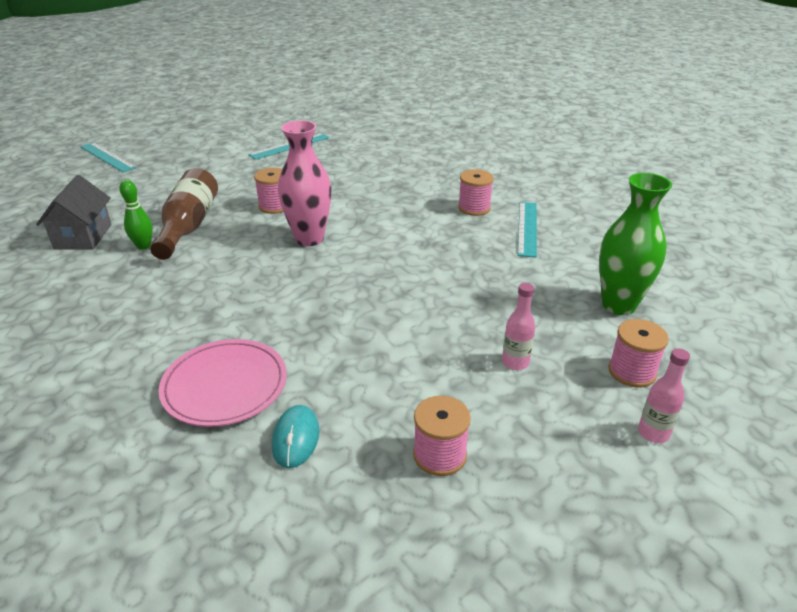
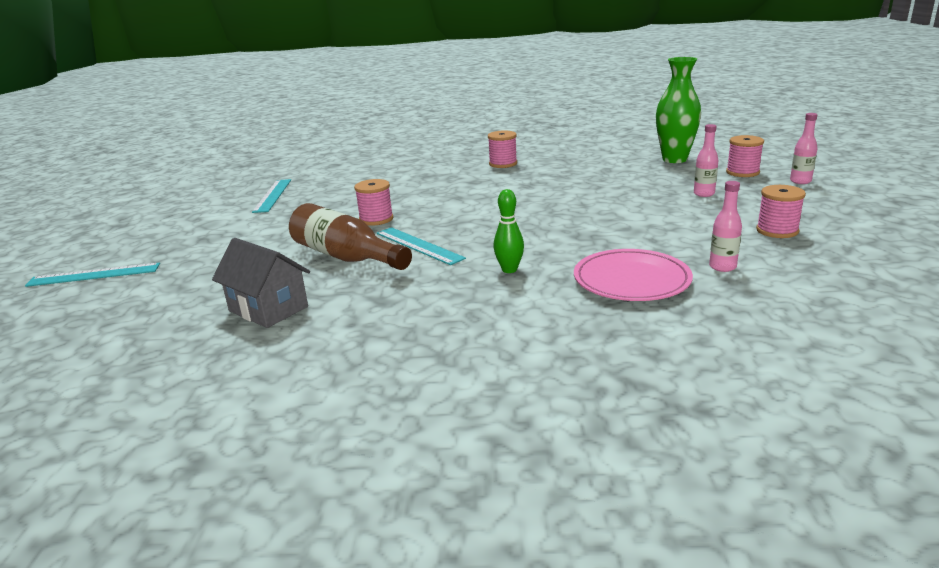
camera: 50 degrees left, 10 degrees down
green bowling pin [119,180,153,250] -> green bowling pin moved to [493,189,524,273]
turquoise mouse [272,405,319,468] -> pink bottle [709,181,742,272]
pink vase [278,120,332,246] -> none
turquoise ruler [518,202,537,258] -> turquoise ruler moved to [376,227,466,265]

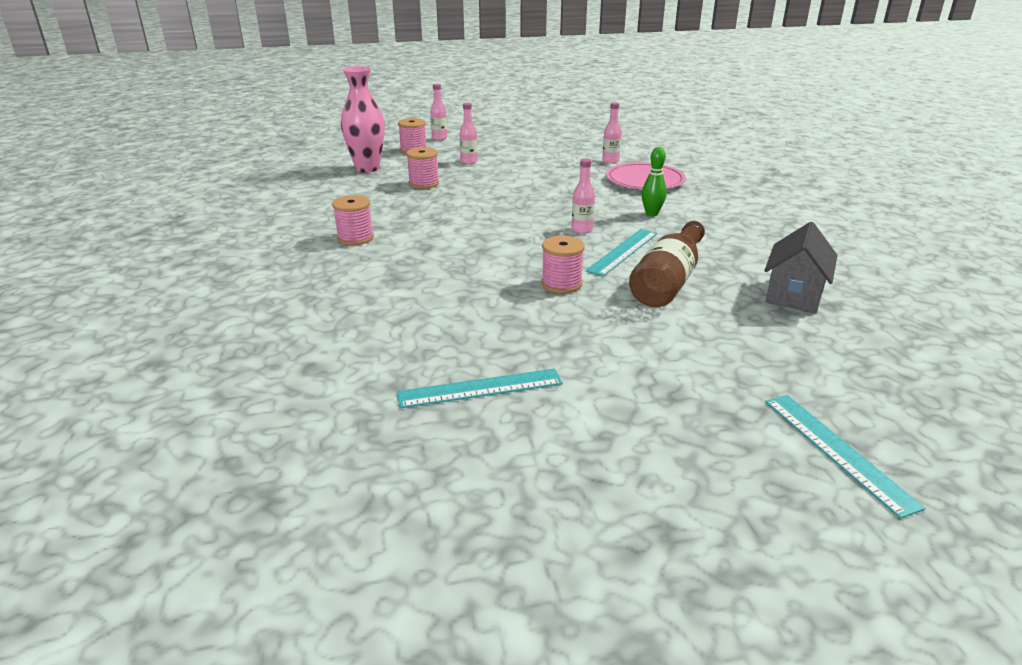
camera: 105 degrees left, 5 degrees up
green vase [656,57,701,163] -> pink vase [341,66,385,173]
pink spool [756,185,806,238] -> pink spool moved to [406,147,439,189]
none -> pink bottle [572,158,595,234]

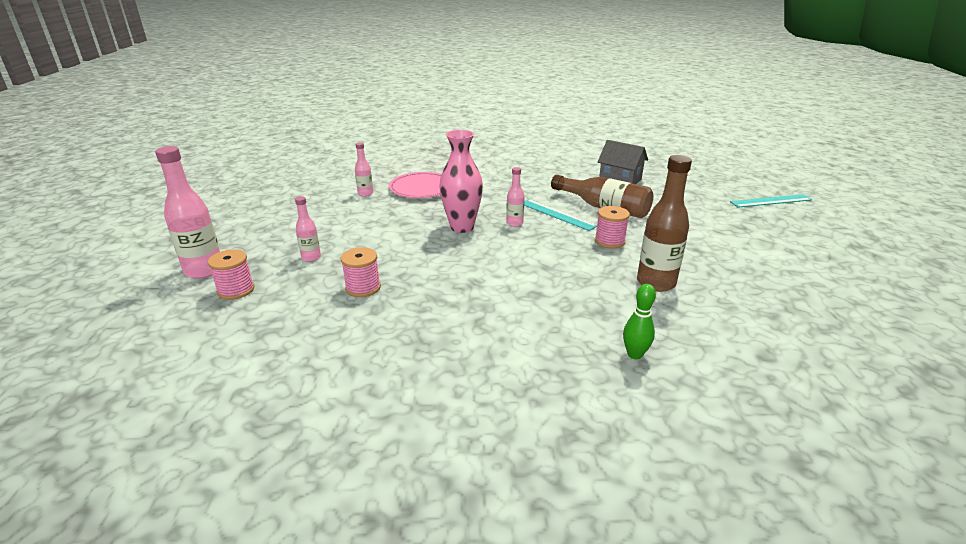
camera: 80 degrees left, 0 degrees up
pink spool [332,195,374,245] -> none
pink vase [341,66,385,173] -> pink vase moved to [439,130,483,233]
turquoise ruler [397,368,563,408] -> none
pink bottle [430,84,447,140] -> pink bottle [155,146,220,279], size x1.87
green bowling pin [642,147,667,216] -> green bowling pin moved to [623,284,656,359]
none -> brown bottle [637,155,692,292]

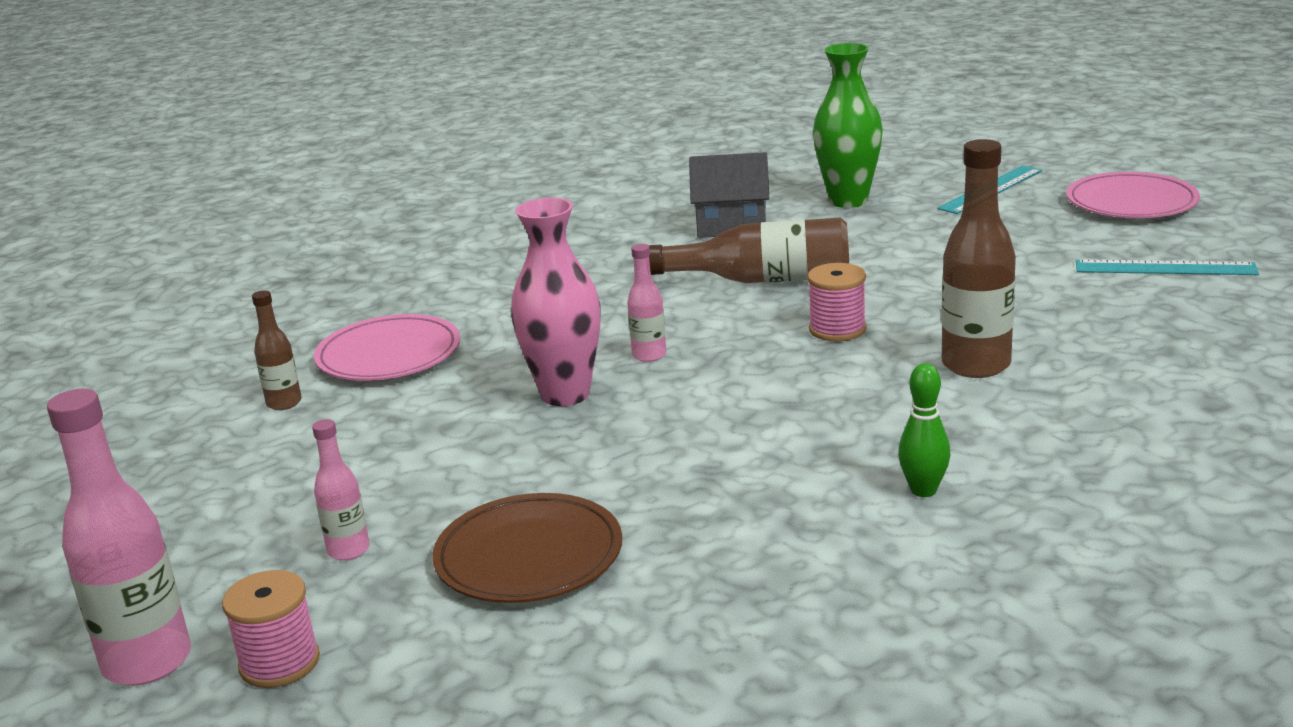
camera: 30 degrees left, 5 degrees down
pink spool [341,247,381,297] -> brown plate [433,493,622,603]
pink bottle [355,142,373,197] -> brown bottle [252,290,302,410]
turquoise ruler [524,199,597,231] -> turquoise ruler moved to [1076,260,1259,275]
green bowling pin [623,284,656,359] -> green bowling pin moved to [898,363,950,497]
none -> green vase [813,43,883,208]
none -> pink plate [1066,172,1200,218]

